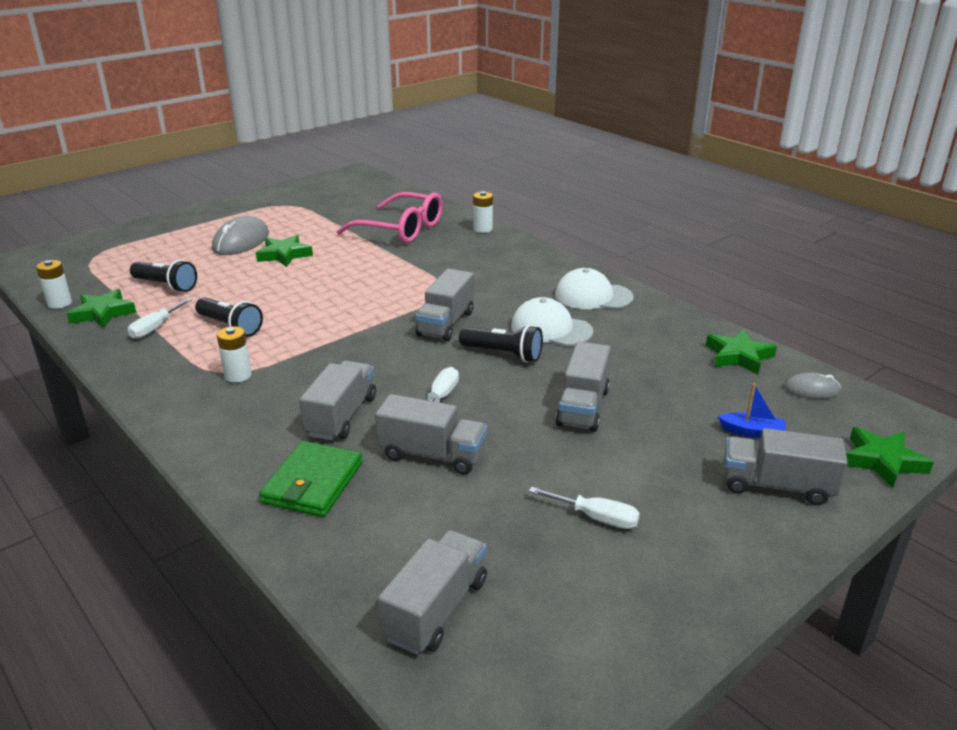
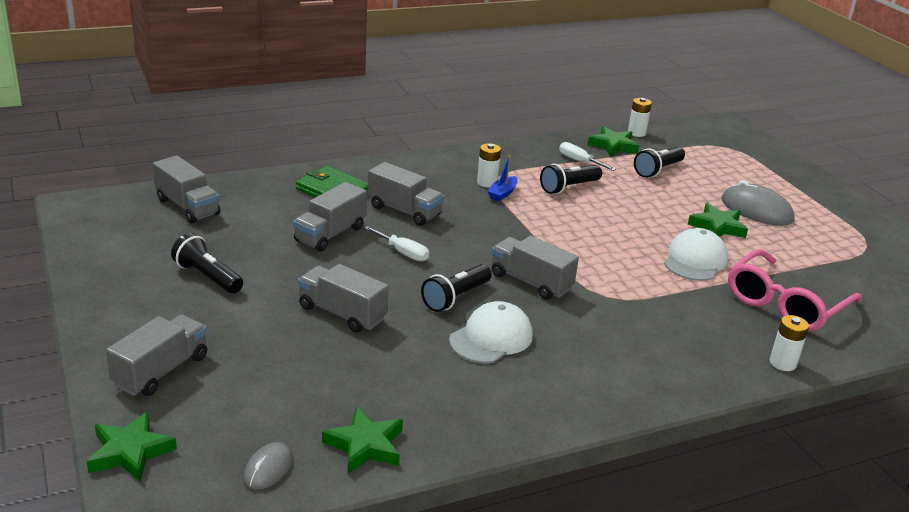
camera: 105 degrees right, 0 degrees up
white screwdriver [529,487,640,529] -> black flashlight [171,233,243,294]
white cap [555,268,634,309] -> white cap moved to [664,228,728,281]
blue boat [718,383,786,438] -> blue boat moved to [487,155,518,201]

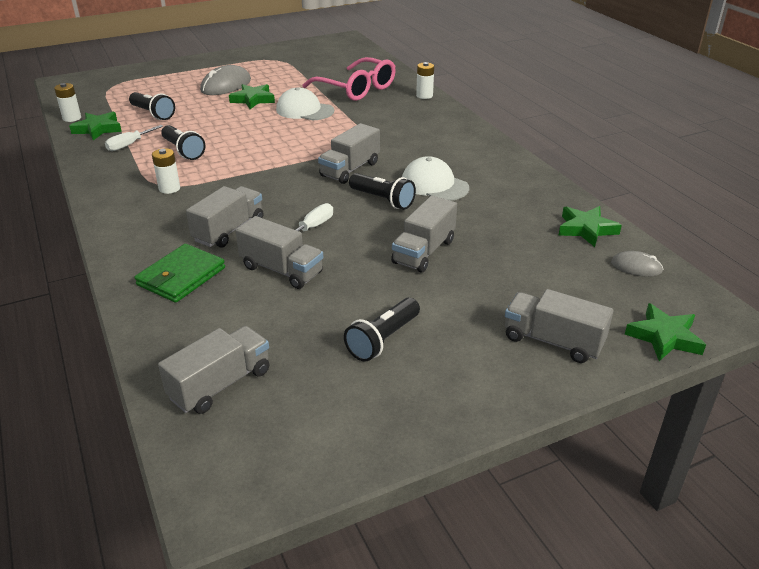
camera: 90 degrees left, 5 degrees up
blue boat [487,155,518,201] -> none

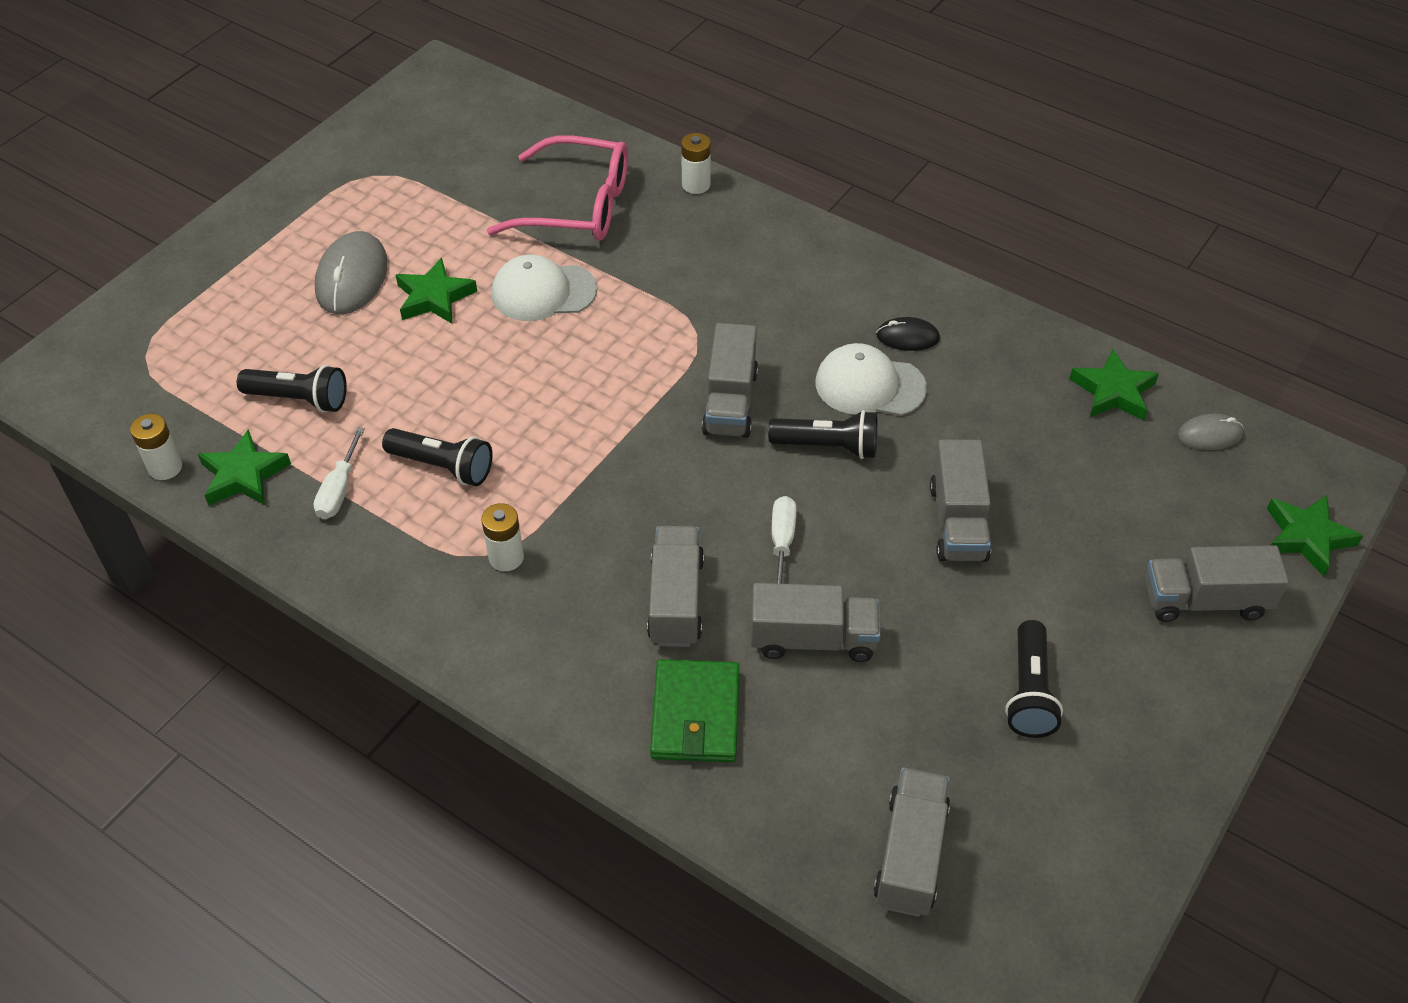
camera: 30 degrees left, 15 degrees up
none -> black mouse [876,317,940,351]

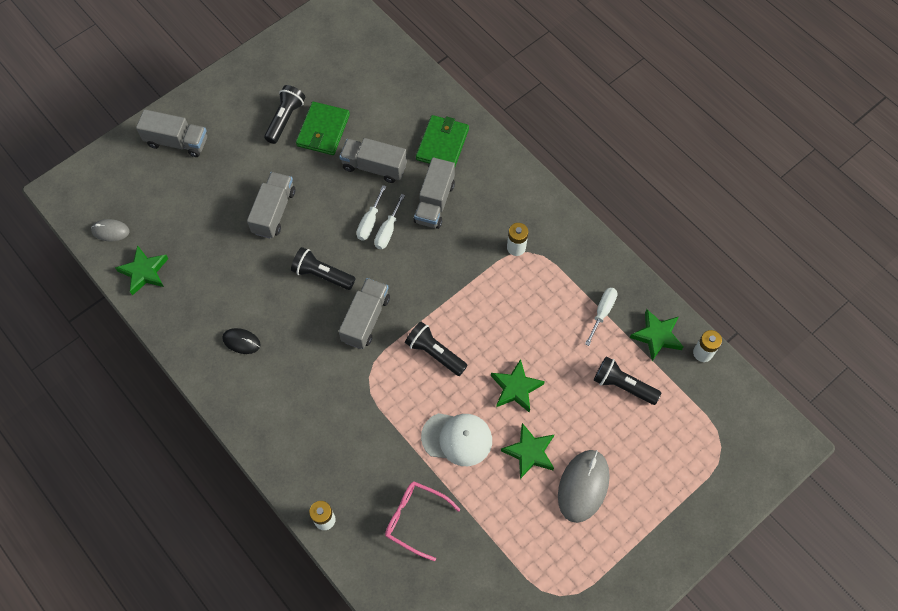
camera: 165 degrees left, 15 degrees up
black flashlight [382,428,493,486] -> black flashlight moved to [405,322,468,376]
pink glasses [487,135,628,241] -> pink glasses [385,482,460,561], size x0.65
white cap [815,343,927,416] -> none
grey truck [873,767,950,917] -> none
green star [1267,494,1363,576] -> green star moved to [491,359,545,413]
none -> green wallet [296,102,350,155]
none -> white screwdriver [374,194,405,249]

